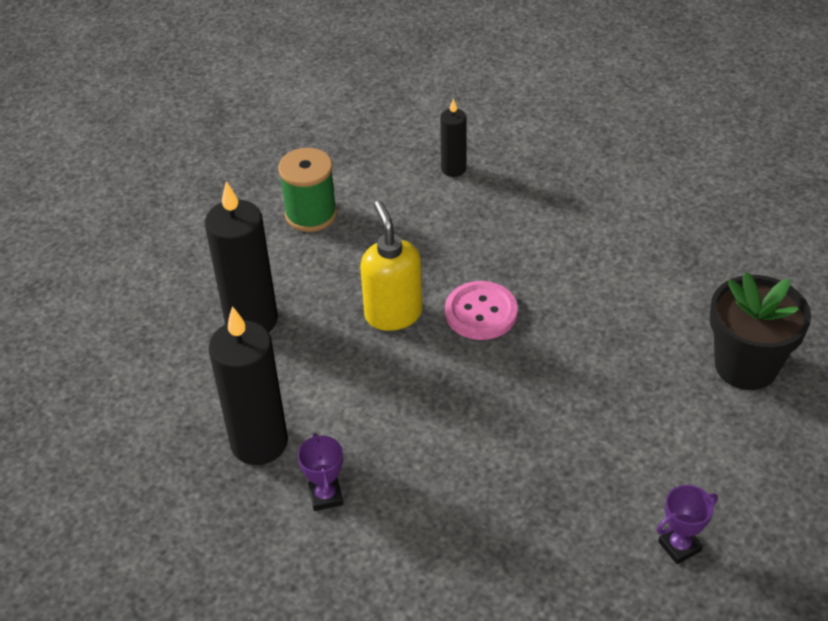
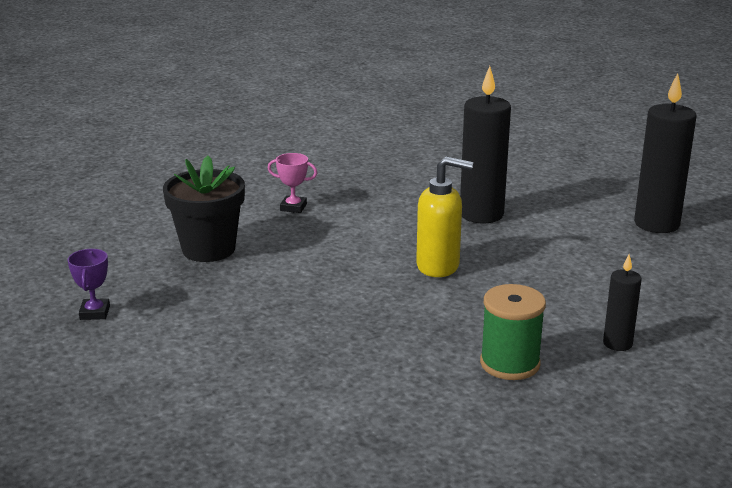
camera: 115 degrees right, 20 degrees down
black candle [208,306,288,465] -> black candle moved to [634,73,697,233]
green spool [278,148,337,232] -> green spool moved to [480,284,546,380]
purple trophy [297,433,343,511] -> pink trophy [267,153,317,213]
pink button [445,281,518,340] -> none
black flower pot [709,272,811,390] -> black flower pot moved to [163,156,245,262]

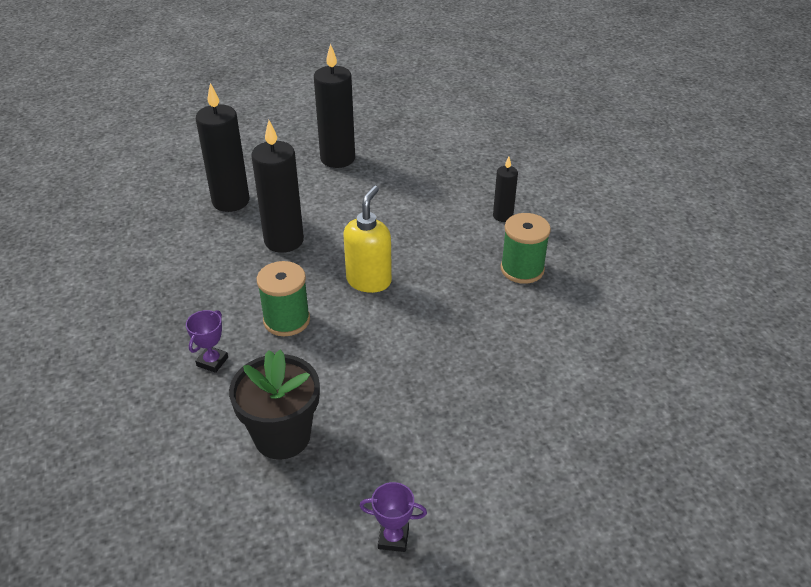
camera: 80 degrees left, 15 degrees up
pink trophy [267,153,317,213] -> purple trophy [186,310,228,373]
none -> black candle [196,83,249,212]
none -> green spool [257,261,310,336]

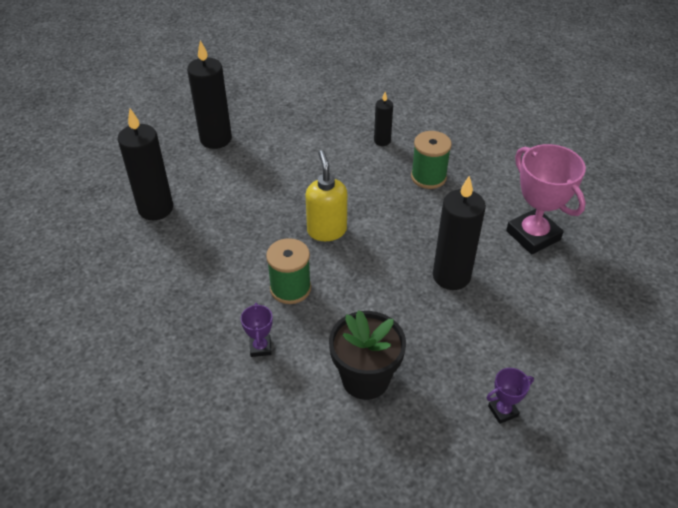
camera: 30 degrees left, 5 degrees up
black candle [251,120,304,253] -> black candle moved to [433,175,486,290]
none -> pink trophy [506,144,586,255]

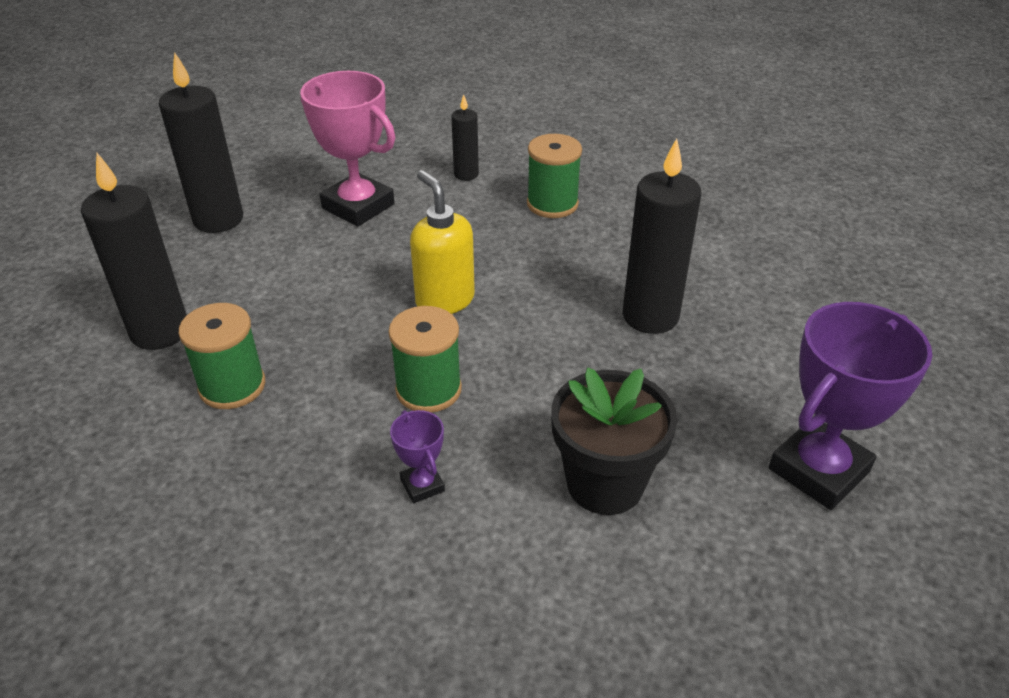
camera: 20 degrees left, 5 degrees down
purple trophy [487,368,534,424] -> purple trophy [769,302,932,510], size x2.14
pink trophy [506,144,586,255] -> pink trophy moved to [300,71,396,226]
none -> green spool [179,303,265,409]

